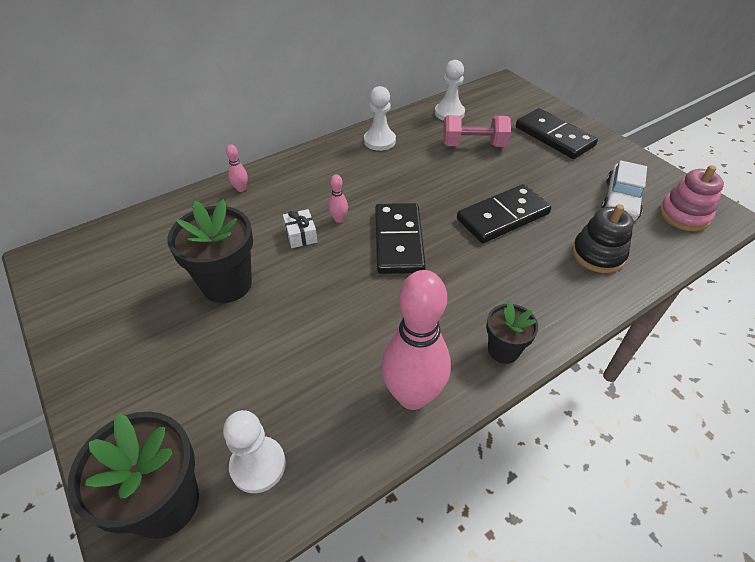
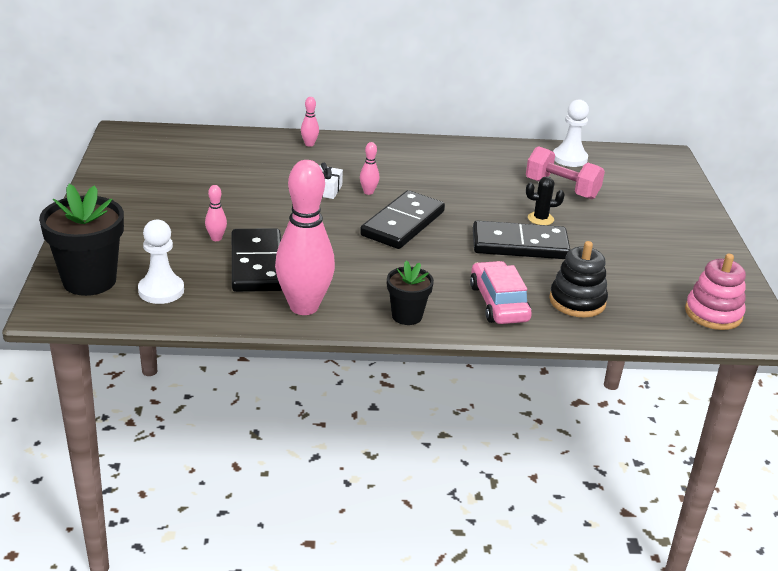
camera: 30 degrees right, 15 degrees down
black flower pot [167,199,253,303] -> none
white pawn [364,86,396,151] -> none
black domino [516,108,598,159] -> black domino moved to [232,228,282,292]
white car [601,160,647,221] -> none
none -> pink bowling pin [205,185,227,241]
none -> pink car [470,261,532,324]
none -> black cactus [526,176,565,225]

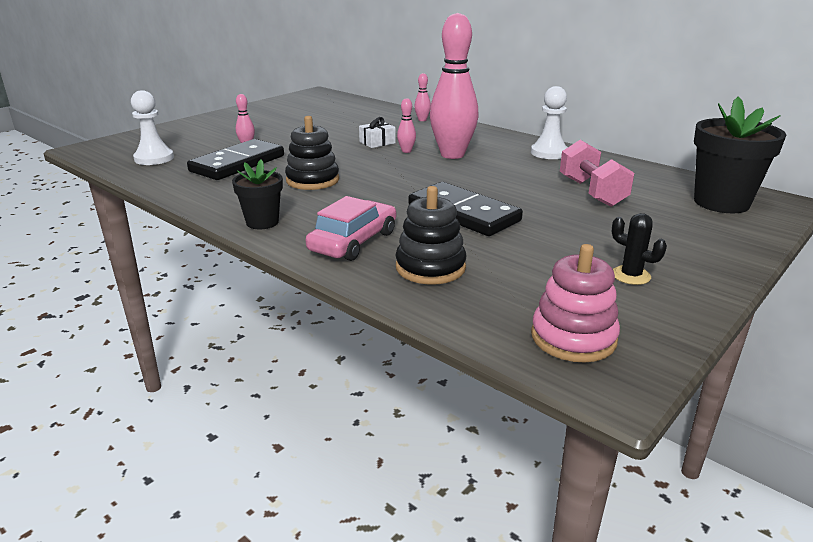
camera: 45 degrees right, 5 degrees down
black flower pot [39,184,124,296] -> black flower pot moved to [694,97,786,213]
pink bowling pin [275,160,335,315] -> pink bowling pin moved to [430,13,479,159]
black domino [360,190,445,249] -> none
black cactus [526,176,565,225] -> black cactus moved to [612,213,667,285]
white pawn [553,99,589,167] -> white pawn moved to [531,86,568,159]
none -> black stacking toy [285,116,339,190]

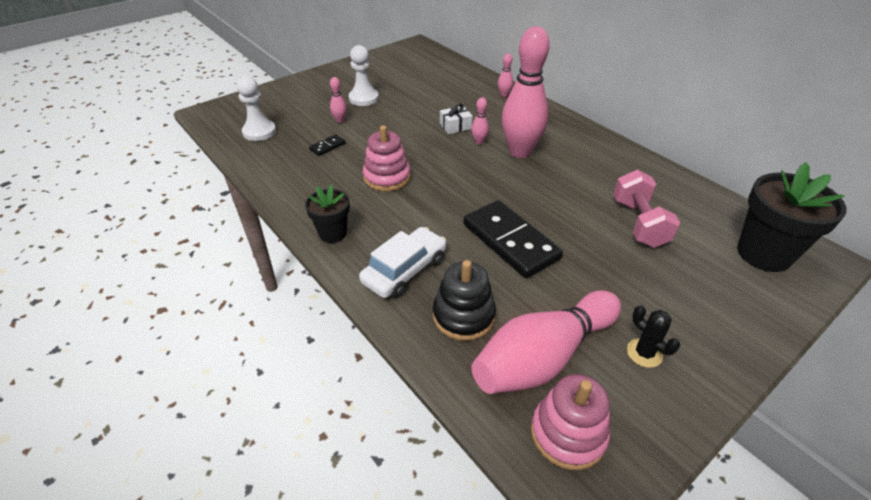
camera: 10 degrees right, 15 degrees up
black domino [187,139,284,180] -> black domino [309,134,346,156], size x0.43
black stacking toy [285,116,339,190] -> pink stacking toy [363,126,411,191]
pink car [306,196,396,261] -> white car [359,227,446,298]
white pawn [531,86,568,159] -> white pawn moved to [349,45,379,106]
none -> pink bowling pin [472,291,621,394]

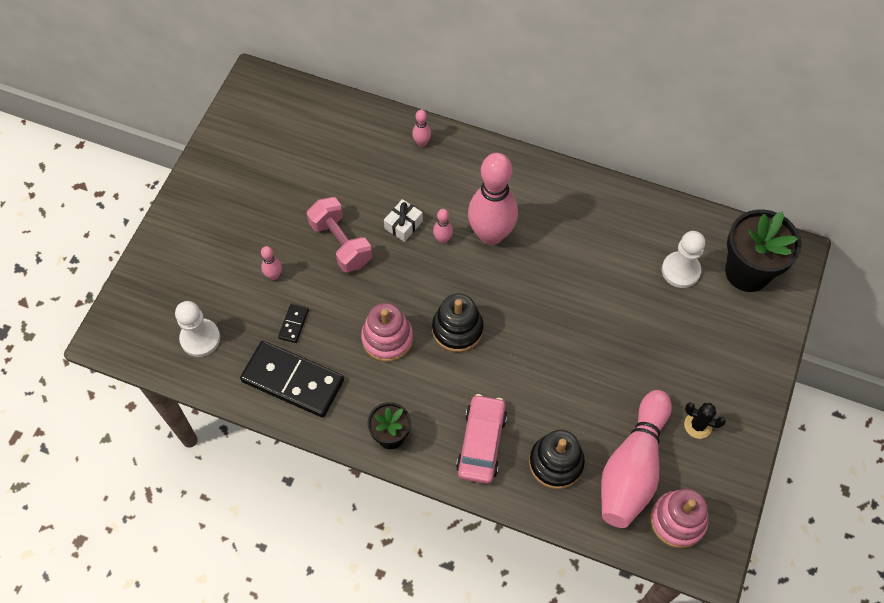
camera: 30 degrees left, 20 degrees up
white pawn [349,45,379,106] -> white pawn moved to [662,231,705,288]
white car [359,227,446,298] -> pink car [456,394,507,484]
black domino [463,200,563,278] -> black domino moved to [240,341,344,418]
pink dumbbell [613,170,680,248] -> pink dumbbell moved to [307,197,372,272]
none -> black stacking toy [432,293,483,352]

